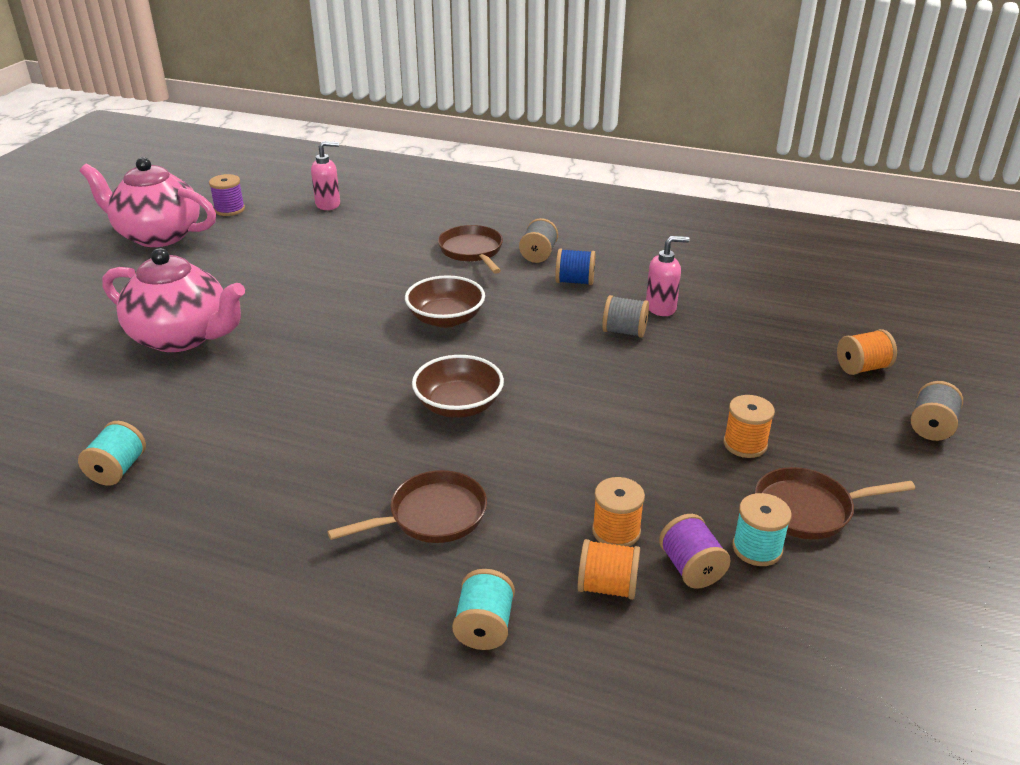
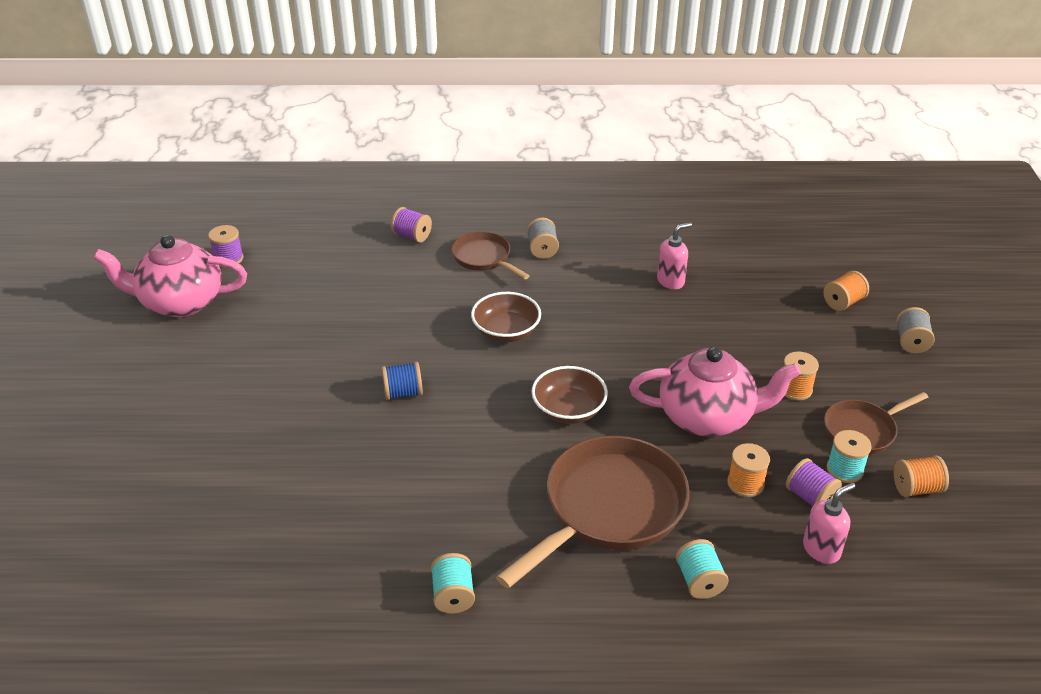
camera: 20 degrees left, 5 degrees up
turquoise spool [78,421,146,486] -> turquoise spool moved to [431,553,475,614]
pink teapot [102,248,245,352] -> pink teapot moved to [629,346,801,437]
pink soap dispenser [311,141,340,210] -> pink soap dispenser moved to [803,482,856,564]
brown pan [327,470,487,543] -> brown pan [496,436,690,589], size x1.86
blue spool [555,249,595,285] -> blue spool moved to [382,362,423,400]
orange spool [577,539,640,600] -> orange spool moved to [894,456,949,497]
grey spool [602,295,649,338] -> none
none -> purple spool [391,207,432,243]

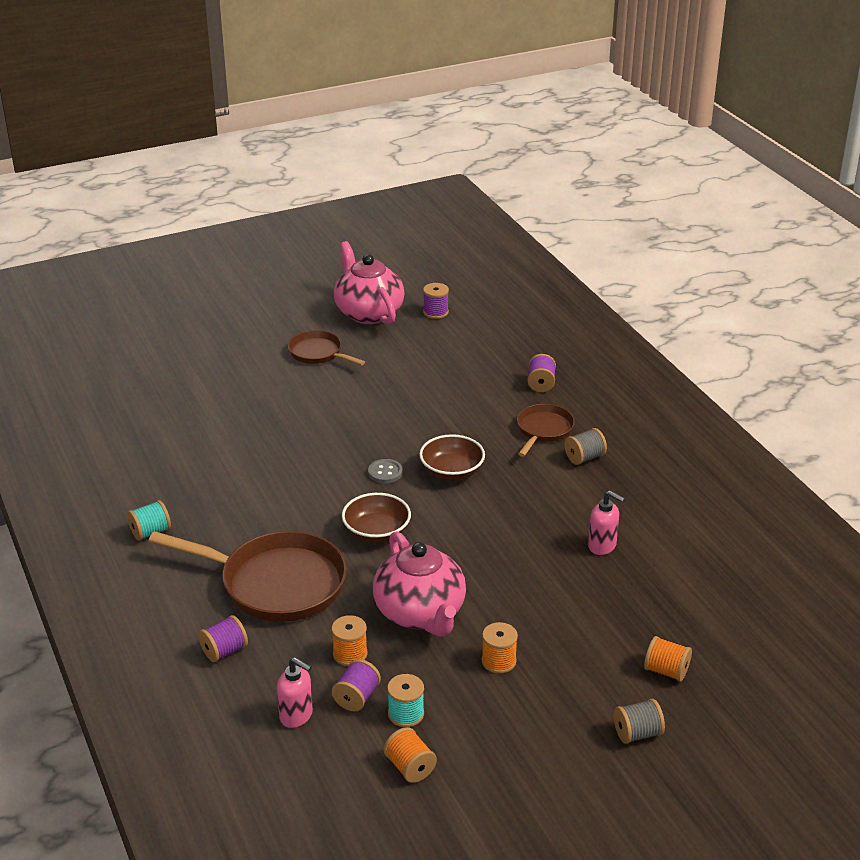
camera: 65 degrees right, 5 degrees down
blue spool [382,362,423,400] -> none
turquoise spool [676,539,729,599] -> purple spool [198,615,248,662]
brown pan [824,392,929,454] -> brown pan moved to [288,330,365,365]
none -> grey button [368,459,403,483]

